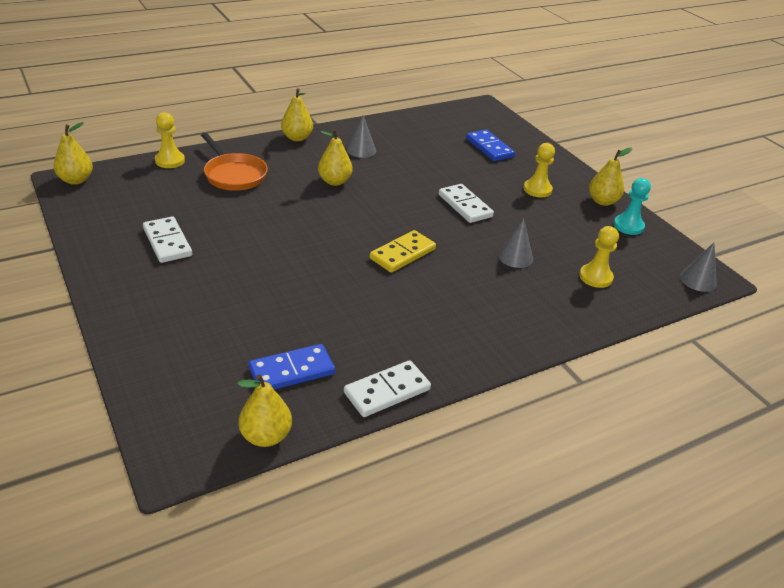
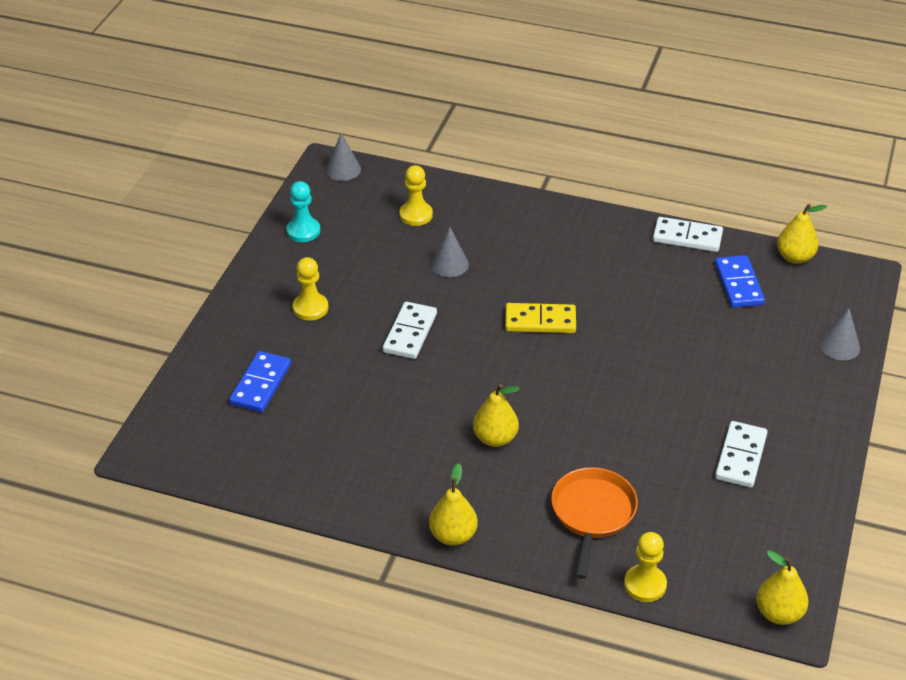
camera: 130 degrees left, 5 degrees up
blue domino [249,344,335,389] -> blue domino turned 60 degrees clockwise [715,255,765,308]
grey cone [347,115,376,158] -> grey cone moved to [820,309,860,360]
yellow pear [589,147,632,206] -> none

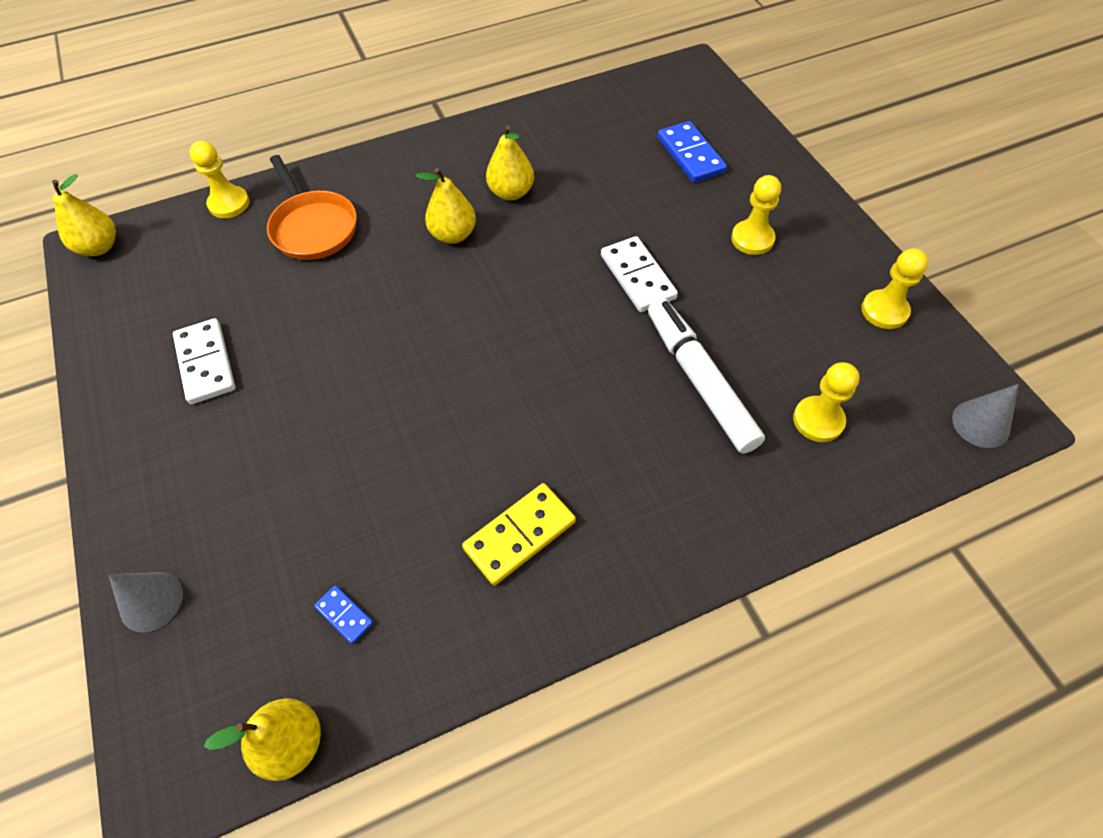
camera: 140 degrees right, 15 degrees up
turquoise pawn [287,181,320,242] -> yellow pawn [861,248,928,329]
yellow pear [429,463,478,546] -> yellow pear moved to [486,125,534,200]
grey cone [431,227,469,277] -> white marker [648,298,765,454]
yellow domino [505,303,576,333] -> yellow domino moved to [462,483,576,585]
white domino [653,217,723,252] -> none
blue domino [715,255,765,308] -> blue domino [314,585,373,644], size x0.52

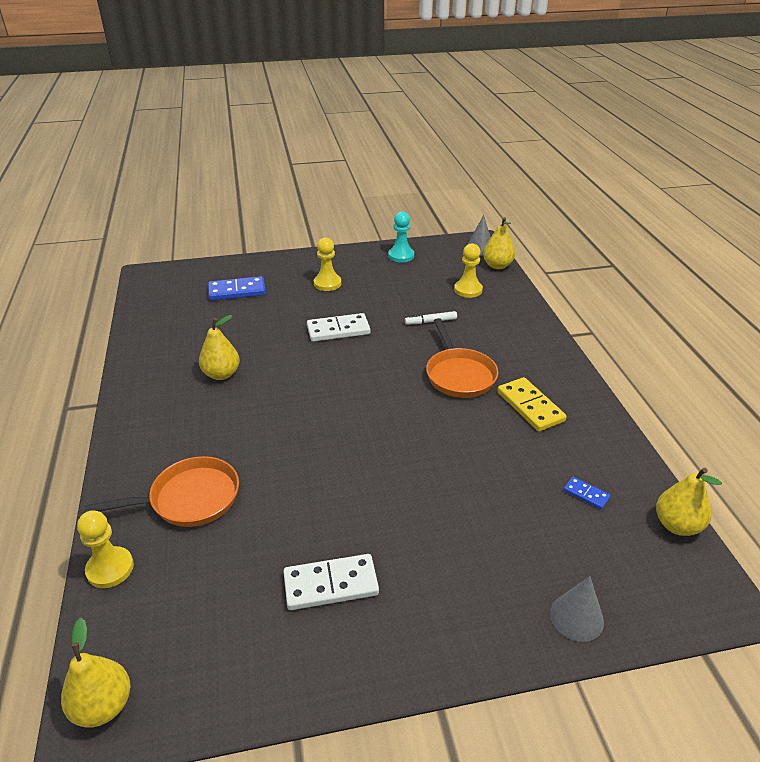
camera: 80 degrees left, 20 degrees down
blue domino [314,585,373,644] -> blue domino turned 75 degrees clockwise [564,477,610,510]
yellow pear [416,168,476,244] -> yellow pear moved to [483,217,515,269]
white marker [648,298,765,454] -> white marker [405,311,457,325], size x0.46
yellow pawn [861,248,928,329] -> turquoise pawn [388,211,414,262]
none -> orange pan [426,318,499,398]

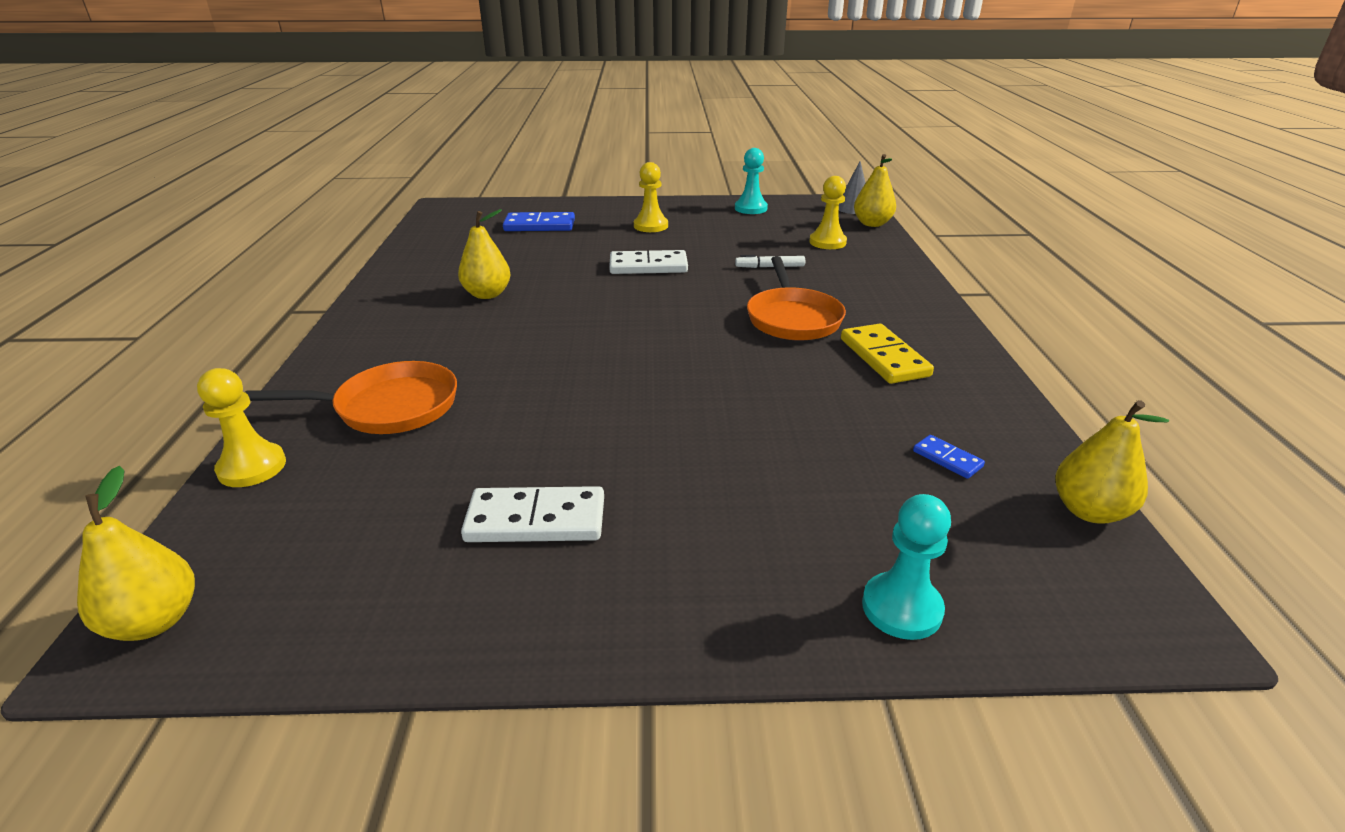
camera: 10 degrees right, 5 degrees down
grey cone [550,576,604,642] -> turquoise pawn [862,494,951,640]

